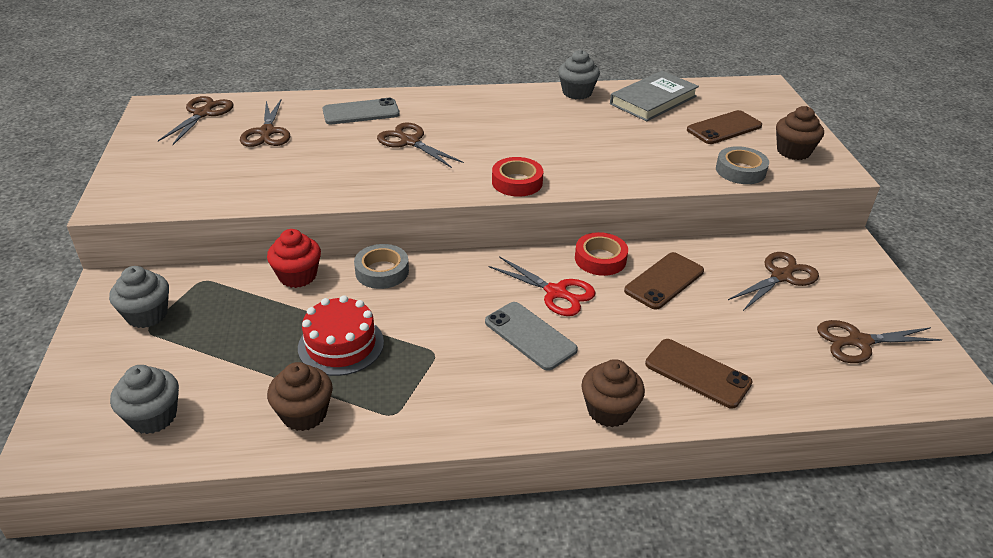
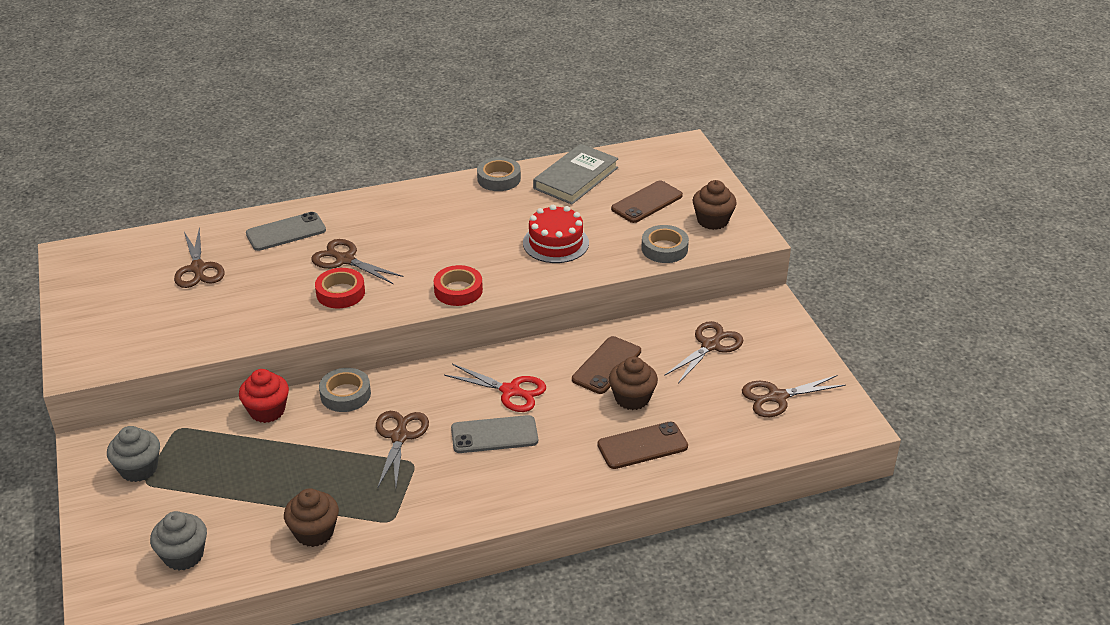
camera: 10 degrees left, 0 degrees up
brown scissors [158,96,234,145] -> brown scissors moved to [376,411,429,489]
red cake [298,295,384,376] -> red cake moved to [523,205,589,263]
grey phone [485,302,578,371] -> grey phone turned 45 degrees counterclockwise [451,415,538,453]
grey cupcake [558,50,600,100] -> grey tape [477,157,521,191]
red tape [575,232,628,276] -> red tape moved to [315,268,365,308]
brown cupcake [581,359,645,427] -> brown cupcake moved to [609,356,658,410]
brown phone [645,339,753,409] -> brown phone turned 45 degrees counterclockwise [597,421,688,469]

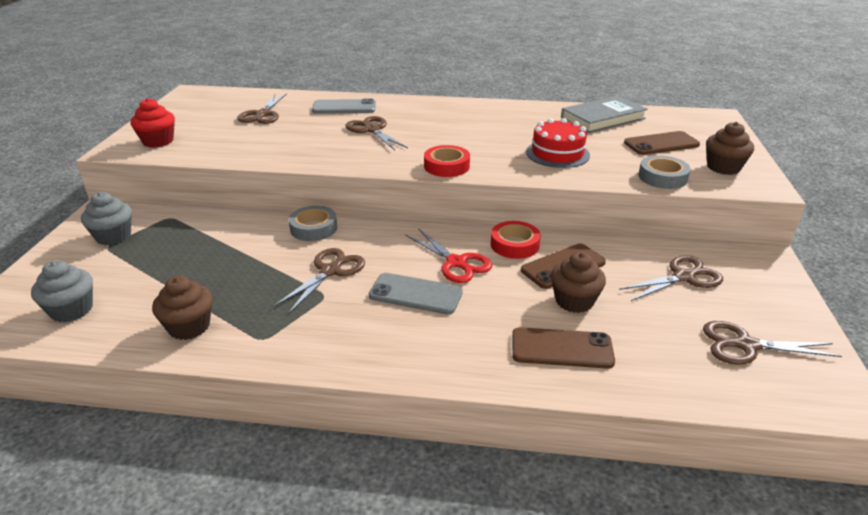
camera: 25 degrees right, 5 degrees down
red cupcake [239,369,289,423] -> red cupcake moved to [131,98,175,148]
red tape [315,268,365,308] -> red tape moved to [491,221,541,259]
grey tape [477,157,521,191] -> none

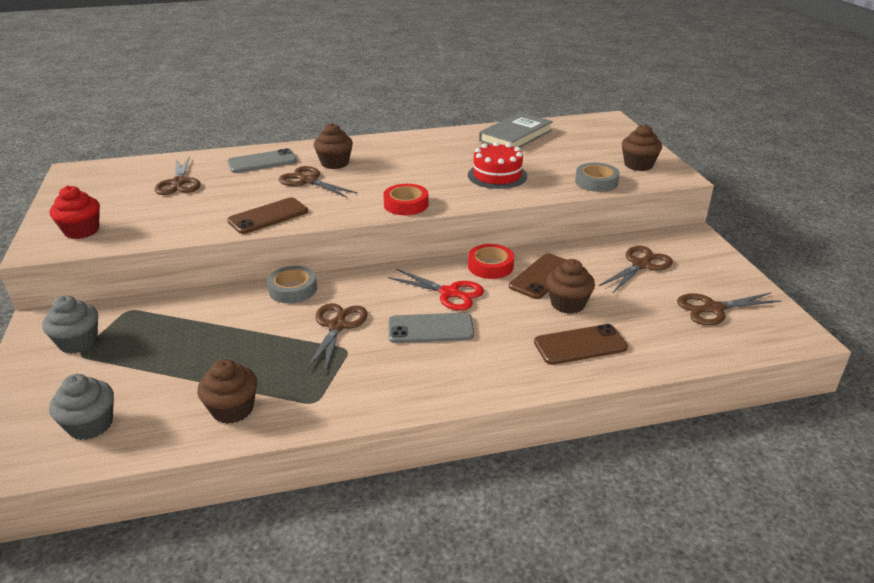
camera: 20 degrees left, 0 degrees up
brown phone [624,131,700,155] -> brown phone moved to [227,197,308,234]
none -> brown cupcake [314,123,353,169]

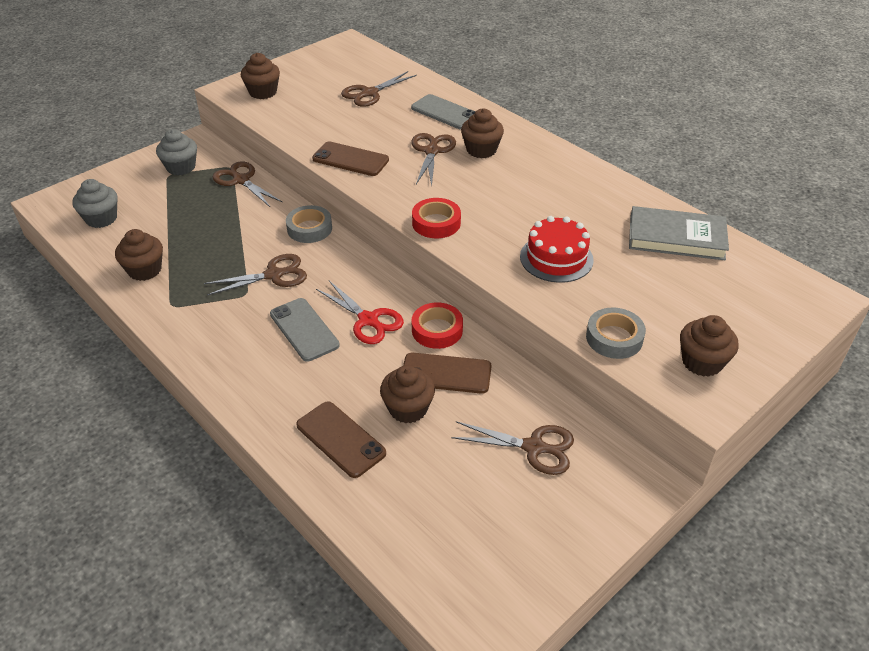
camera: 60 degrees right, 10 degrees up
red cupcake [50,186,100,239] -> brown cupcake [241,53,280,99]
red scissors [388,269,484,311] -> red scissors turned 45 degrees counterclockwise [316,281,404,344]
brown scissors [677,293,782,326] -> brown scissors moved to [213,161,282,207]

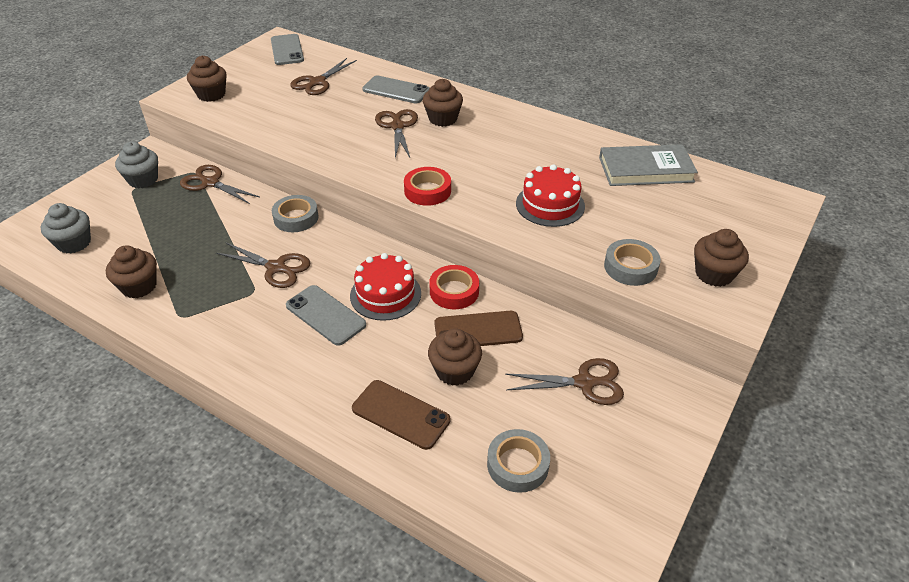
camera: 15 degrees left, 0 degrees up
brown scissors [204,254,307,295] -> brown scissors turned 60 degrees clockwise [216,242,311,288]
brown phone [312,142,389,176] -> none
red scissors [316,281,404,344] -> red cake [350,253,421,321]
none -> grey phone [271,34,304,65]
none -> grey tape [487,429,550,493]

